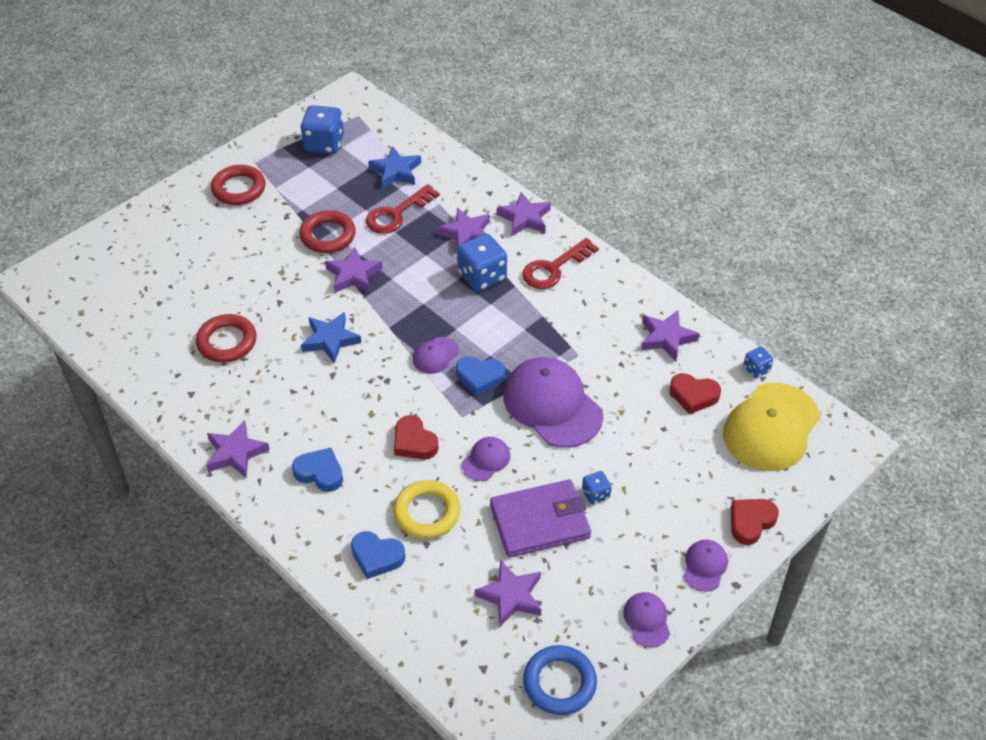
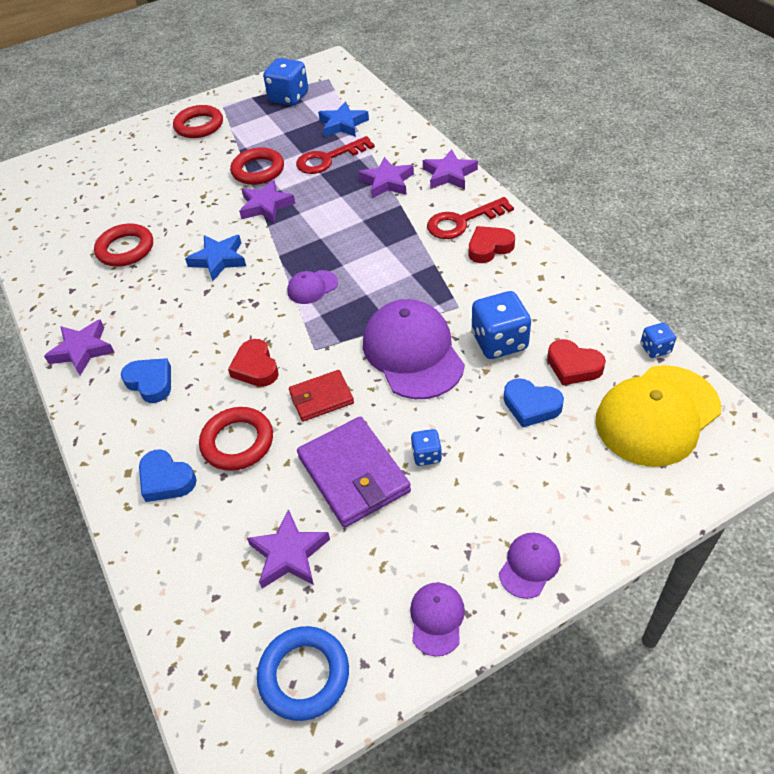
camera: 20 degrees right, 0 degrees up
yellow ring [393,480,460,539] -> red ring [199,407,273,471]
blue heart [456,356,505,396] -> blue heart moved to [504,378,564,428]
blue dice [457,234,507,291] -> blue dice moved to [471,291,531,359]
purple cap [462,437,510,481] -> red wallet [289,370,354,422]
purple wallet [490,479,591,558] -> purple wallet turned 60 degrees clockwise [297,416,411,528]
purple star [641,310,700,361] -> none
red heart [731,499,779,545] -> red heart moved to [469,226,515,263]

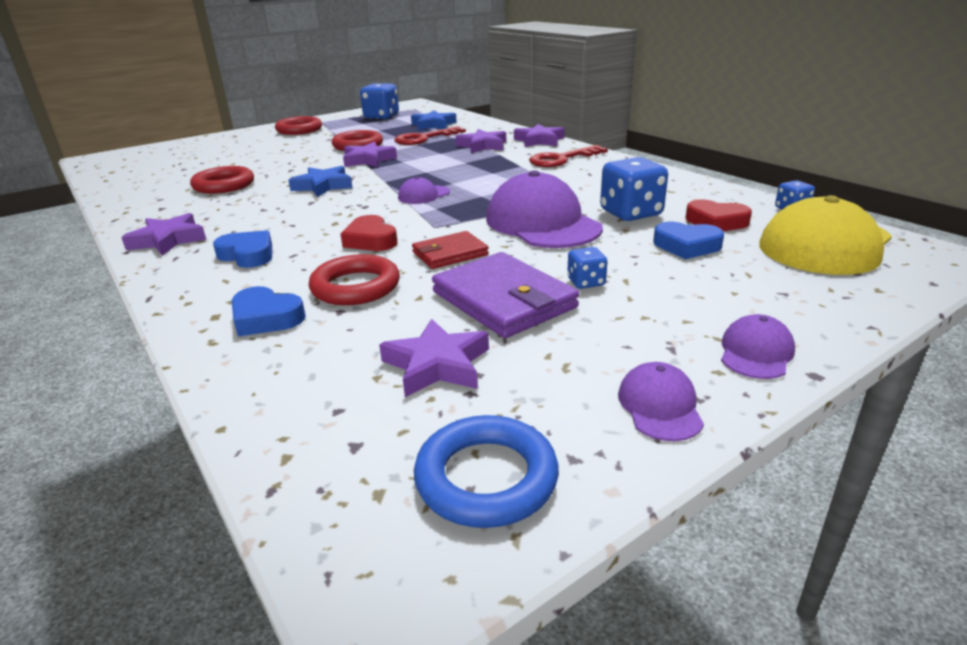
camera: 10 degrees left, 20 degrees down
red heart [469,226,515,263] -> none

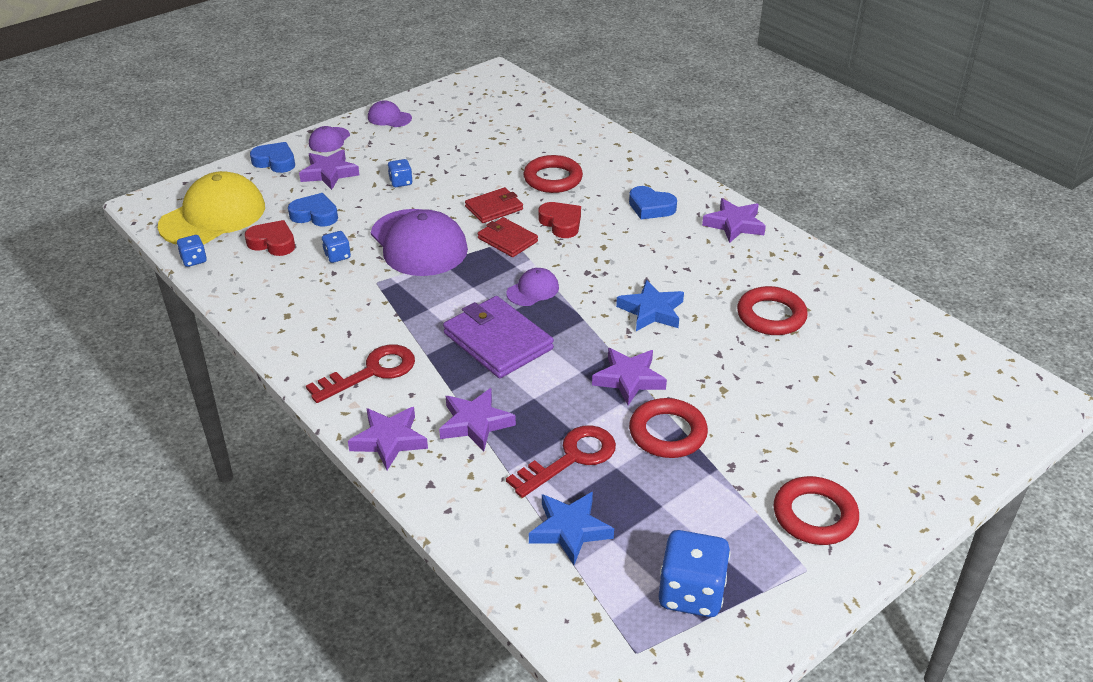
camera: 175 degrees right, 10 degrees up
blue heart [231,286,306,336] -> blue heart moved to [250,142,295,173]
purple star [379,318,489,397] -> purple star moved to [299,149,359,190]
blue ring [414,415,559,528] -> none
purple wallet [432,252,579,338] -> purple wallet moved to [443,296,554,378]
blue dice [600,157,668,221] -> blue dice [322,231,351,263], size x0.51
purple cap [618,362,704,441] -> purple cap turned 120 degrees clockwise [368,100,412,127]
none -> red wallet [478,217,538,257]

